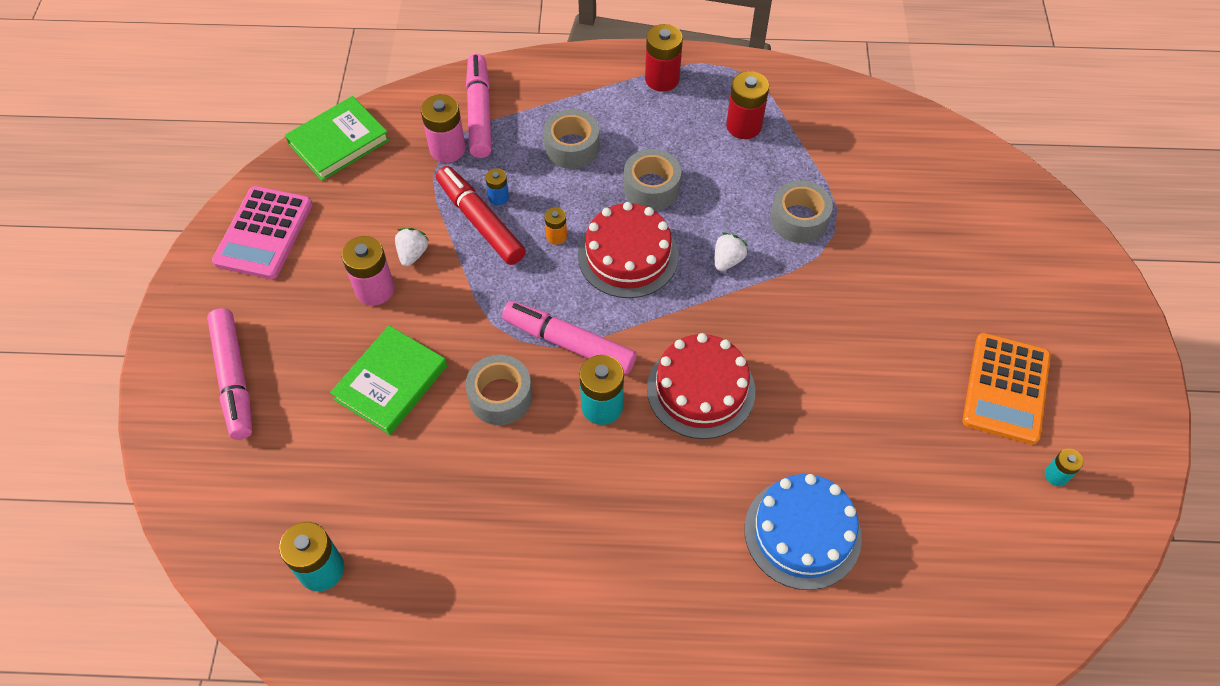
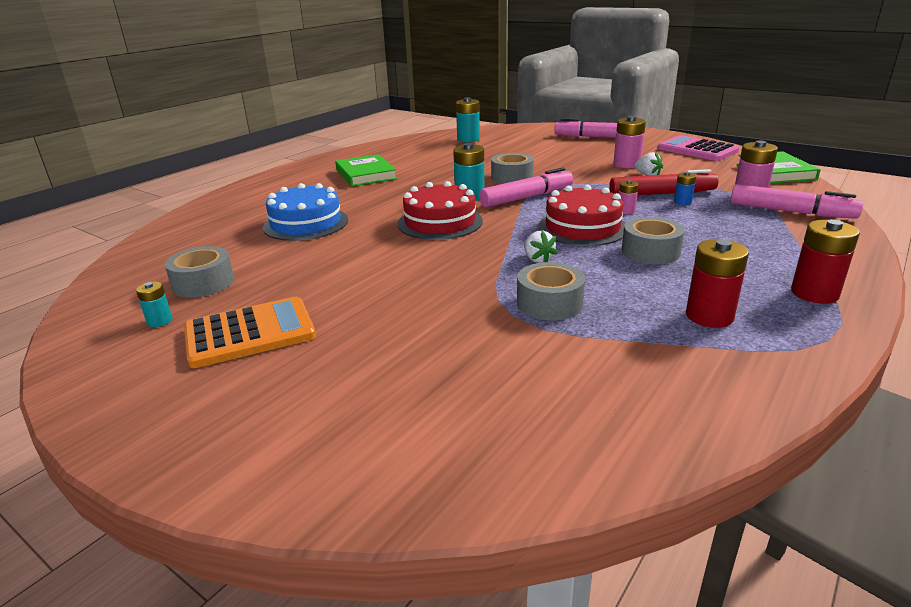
camera: 125 degrees right, 30 degrees down
green book [330,326,447,435] -> green book moved to [335,154,397,187]
grey tape [543,109,599,169] -> grey tape moved to [164,246,234,298]
orange battery [544,207,567,245] -> pink battery [619,180,638,214]
orange calculator [963,333,1051,444] -> orange calculator turned 105 degrees clockwise [184,297,316,368]

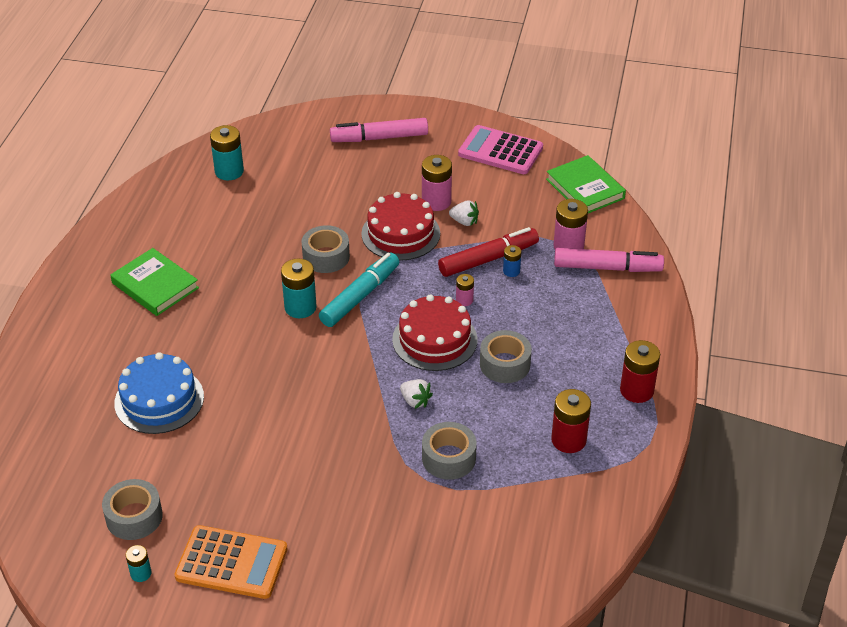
camera: 25 degrees left, 15 degrees up
orange calculator [184,297,316,368] -> orange calculator turned 60 degrees clockwise [174,525,287,599]
red cake [398,181,483,240] -> red cake moved to [361,192,440,261]
pink marker [479,167,573,207] -> turquoise marker [319,253,399,327]

